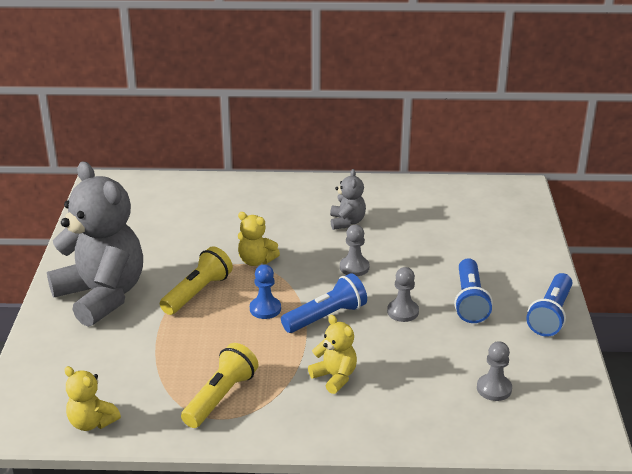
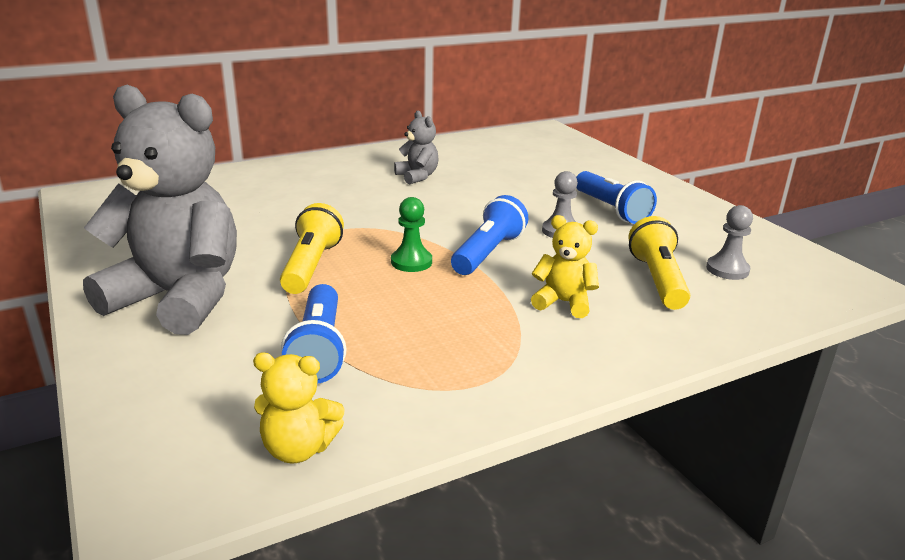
camera: 30 degrees left, 5 degrees down
yellow flashlight [181,343,258,428] -> yellow flashlight moved to [628,216,690,310]
yellow teddy bear [238,212,280,266] -> none
blue pawn [250,264,281,319] -> green pawn [391,197,432,272]
grey pawn [340,225,369,276] -> none
blue flashlight [526,273,572,336] -> blue flashlight moved to [281,284,347,384]

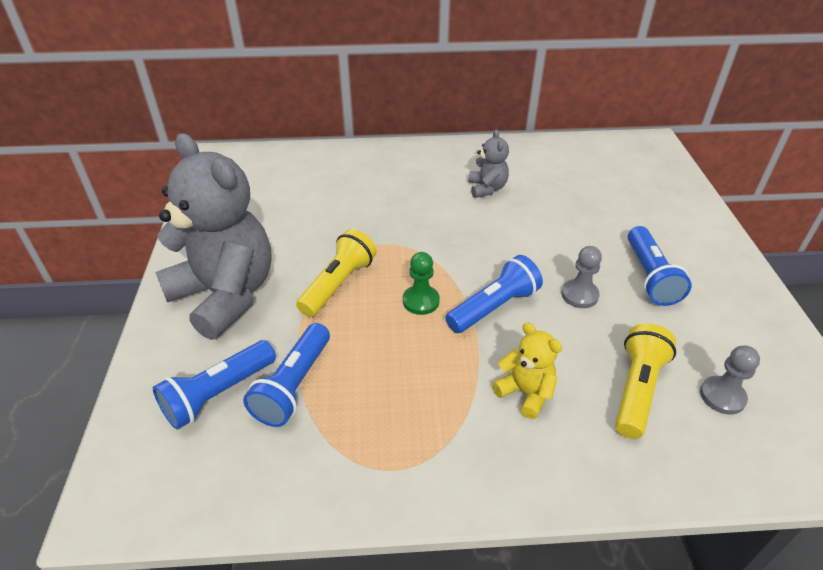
camera: 25 degrees right, 15 degrees up
yellow teddy bear [253,352,345,463] -> none
none -> blue flashlight [153,340,276,430]

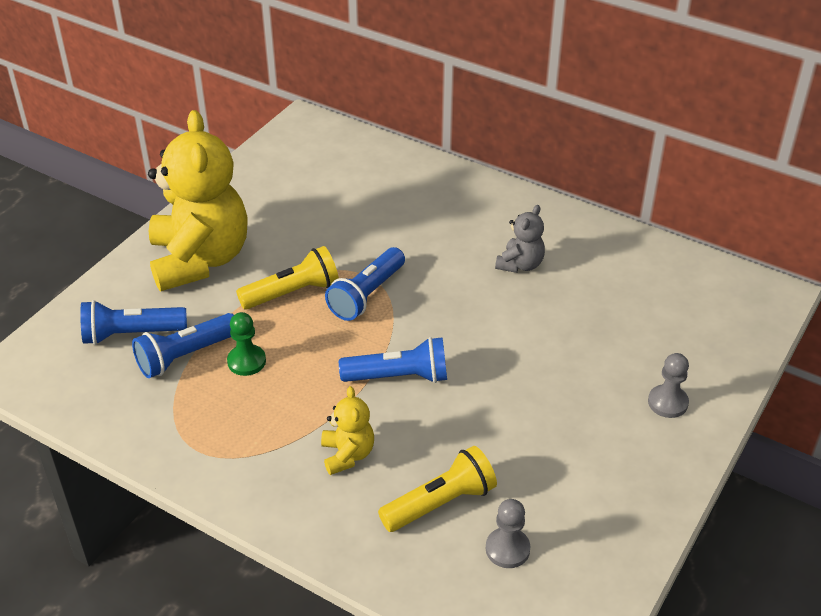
camera: 35 degrees right, 0 degrees up
grey teddy bear [155,133,272,340] -> yellow teddy bear [148,110,248,291]
green pawn [403,252,440,315] -> green pawn moved to [227,312,266,376]
grey pawn [561,246,602,308] -> grey pawn moved to [648,353,689,418]
blue flashlight [628,226,692,306] -> blue flashlight moved to [325,247,405,321]

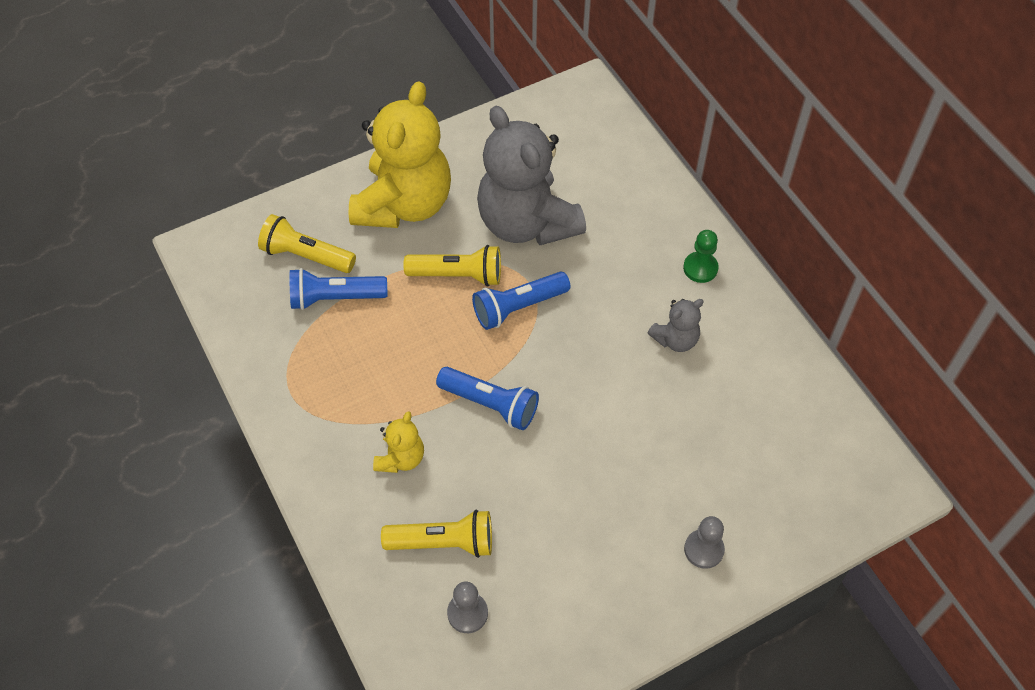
camera: 30 degrees right, 15 degrees up
blue flashlight [80,300,187,345] -> yellow flashlight [258,214,356,273]
green pawn [227,312,266,376] -> green pawn moved to [683,230,719,283]
none -> grey teddy bear [477,106,586,245]

